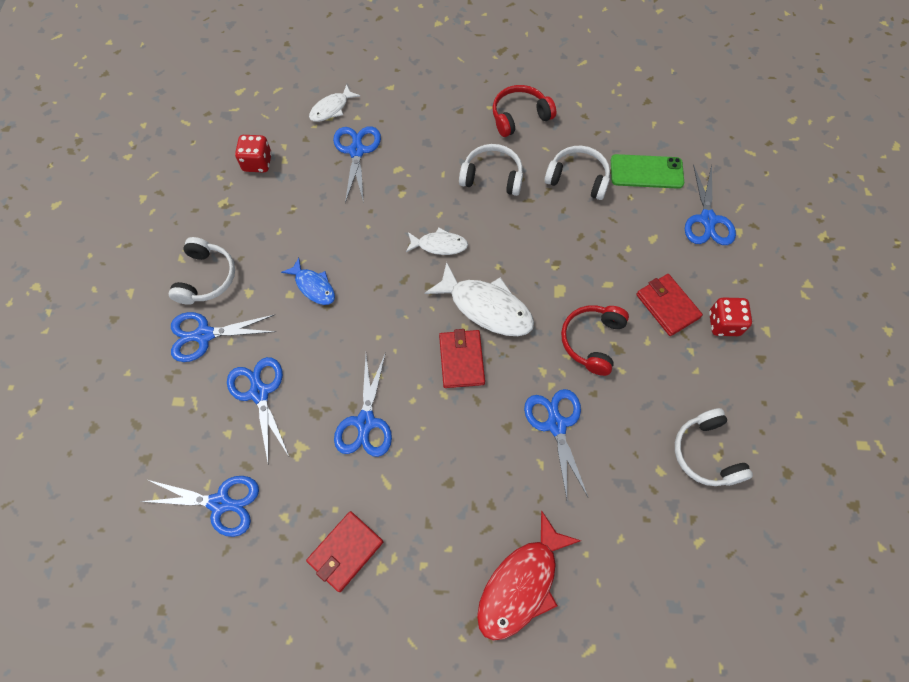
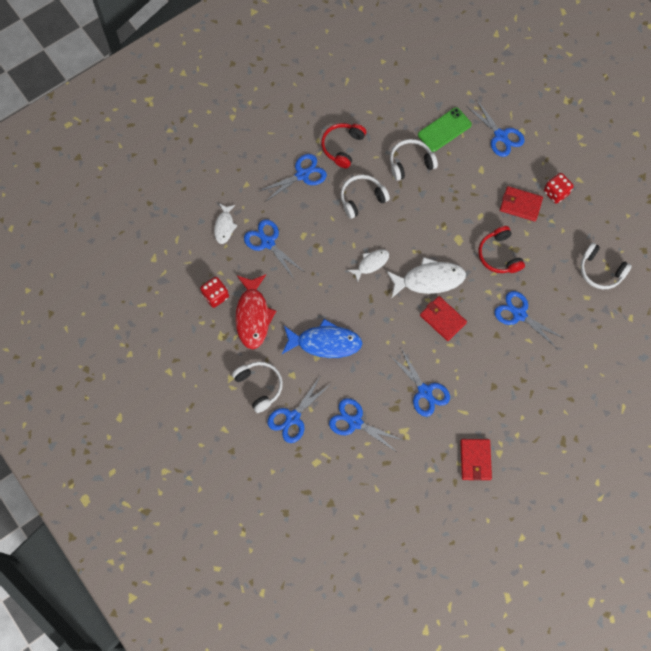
camera: 40 degrees left, 5 degrees up
blue scissors [139,476,259,537] -> blue scissors moved to [259,154,327,202]
blue fish [281,258,335,305] -> blue fish [282,319,362,358], size x1.74
red fish [477,510,581,641] -> red fish moved to [235,275,276,349]

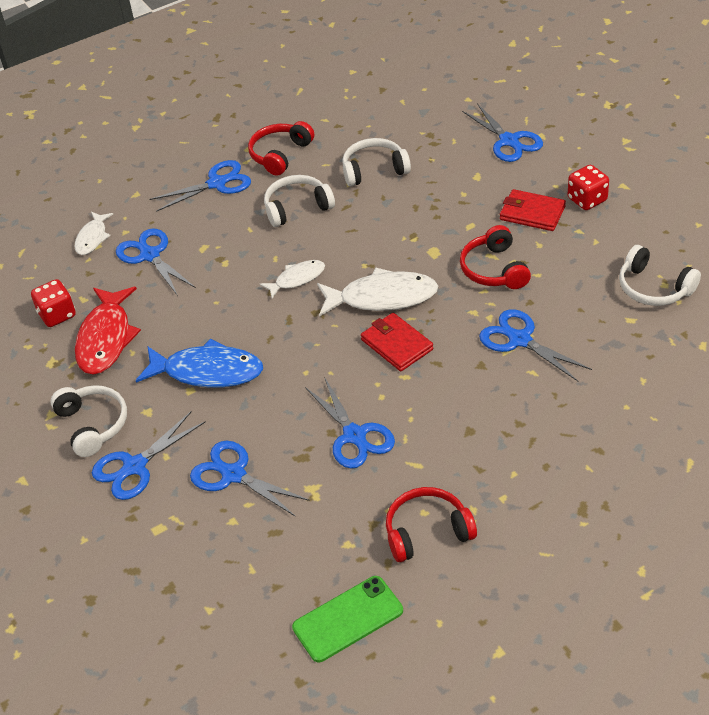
camera: 10 degrees right, 25 degrees down
green phone [418,107,472,152] -> green phone moved to [292,576,403,662]
red wallet [460,439,492,480] -> red headphones [386,487,477,562]

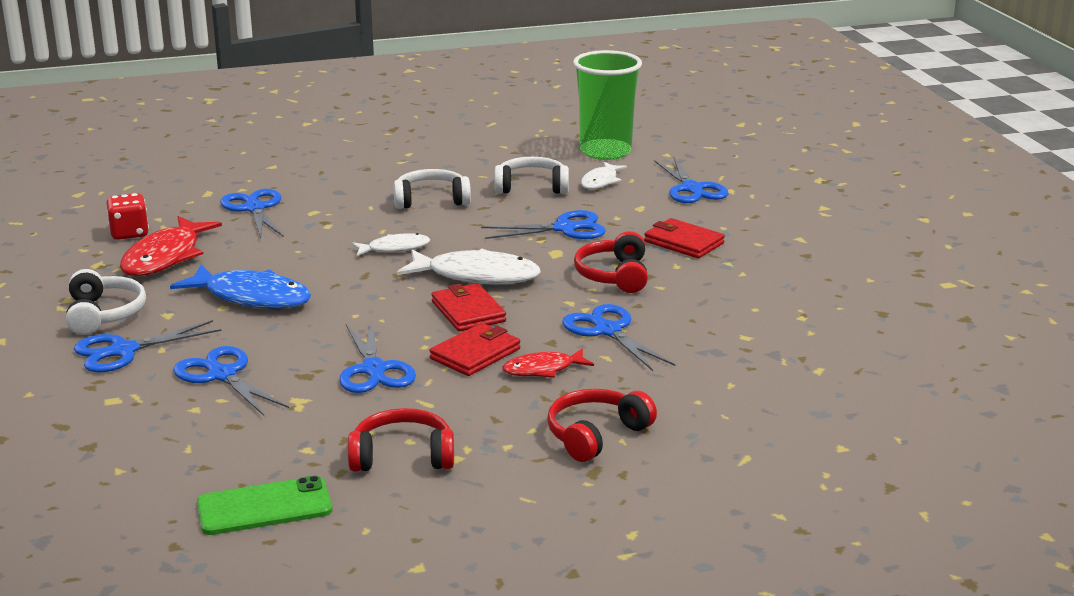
camera: 10 degrees right, 20 degrees down
white fish [74,212,113,255] -> white fish moved to [581,162,627,189]
blue scissors [150,160,251,212] -> blue scissors moved to [481,210,606,239]
red headphones [248,121,314,176] -> red headphones moved to [547,389,657,462]
red dice [568,165,609,210] -> none
white headphones [619,245,701,306] -> none
none -> red wallet [429,323,520,376]
none -> red fish [502,348,594,378]
none -> green cup [573,50,642,160]

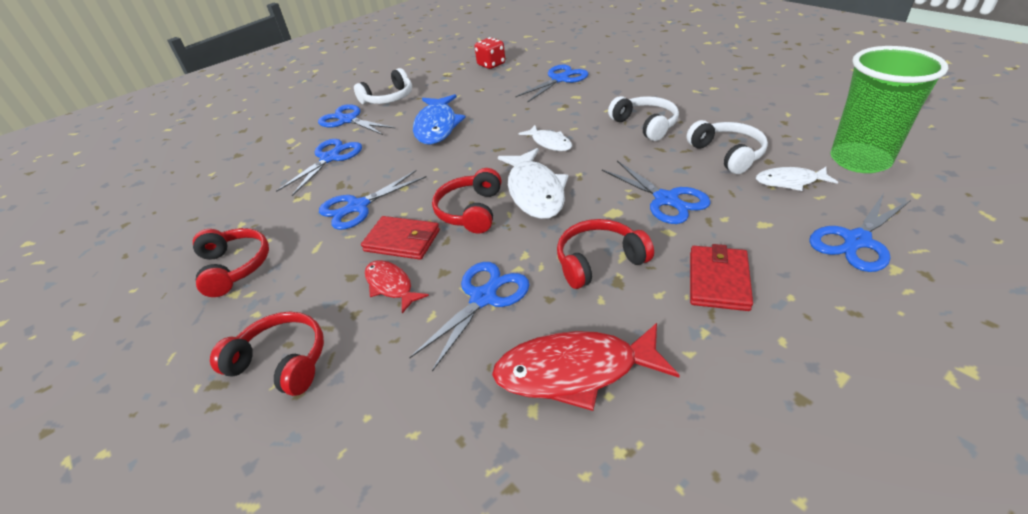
camera: 70 degrees right, 15 degrees up
red fish [120,216,222,276] -> red fish moved to [492,323,680,411]
green phone [197,476,332,535] -> none
red wallet [431,283,506,331] -> red headphones [432,168,501,234]

